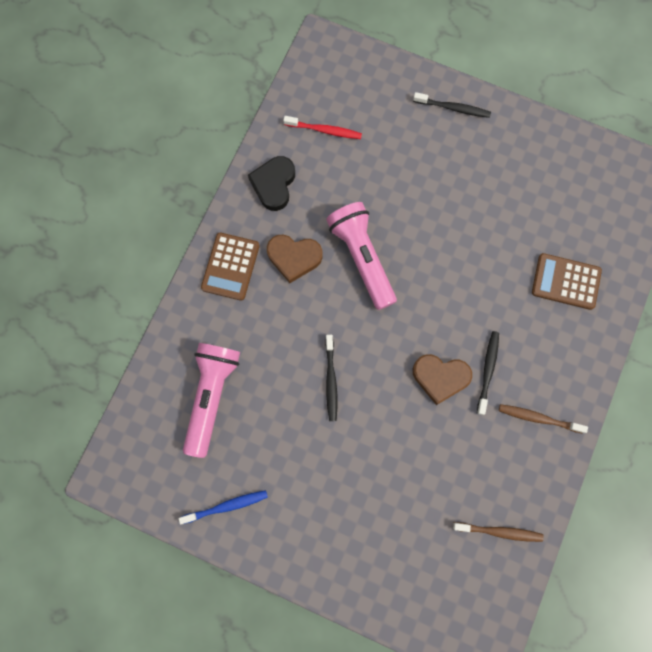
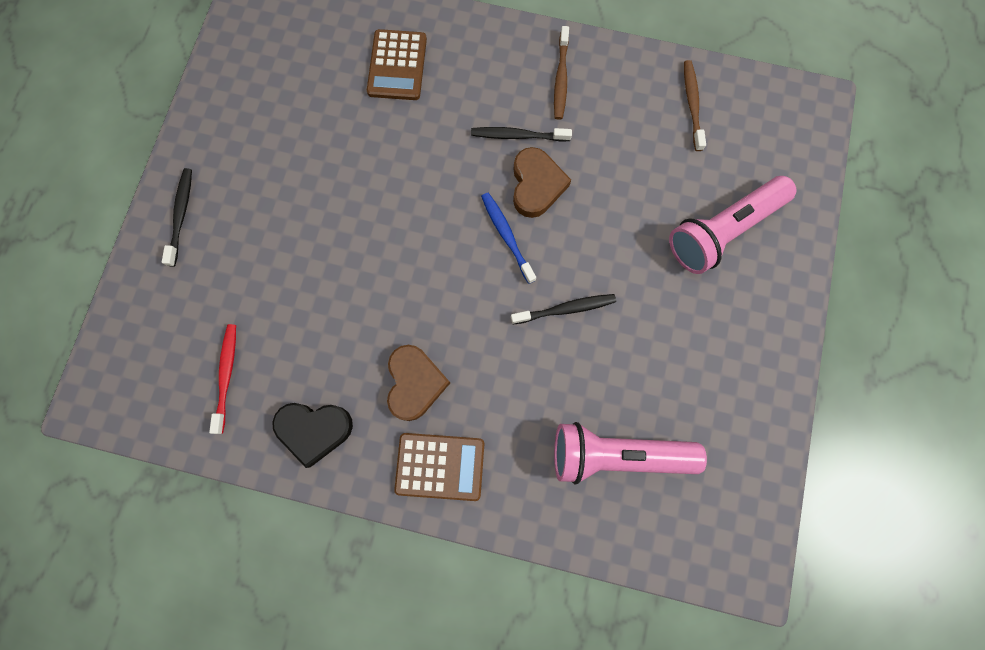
camera: 100 degrees left, 0 degrees up
blue toothbrush [179,490,268,525] -> blue toothbrush moved to [481,193,536,284]
pink flashlight [326,202,397,310] -> pink flashlight moved to [669,176,796,274]

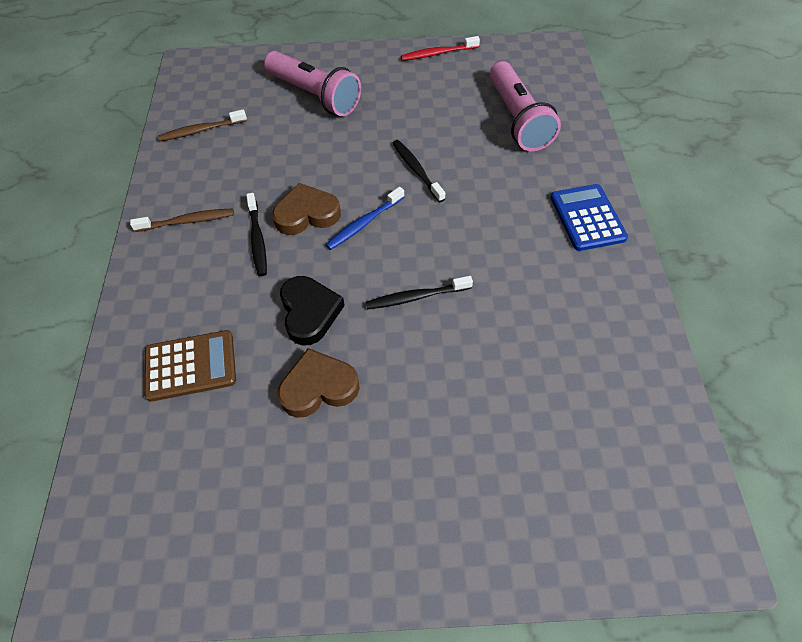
camera: 105 degrees left, 20 degrees down
black toothbrush [162,168,192,267] -> black toothbrush moved to [366,276,473,309]
red toothbrush [209,324,236,434] -> red toothbrush moved to [401,36,480,61]
black heart [272,403,353,468] -> black heart moved to [280,276,345,346]
brown heart [387,345,450,421] -> brown heart moved to [278,348,360,418]
brown calculator [394,433,484,501] -> blue calculator [550,184,628,251]

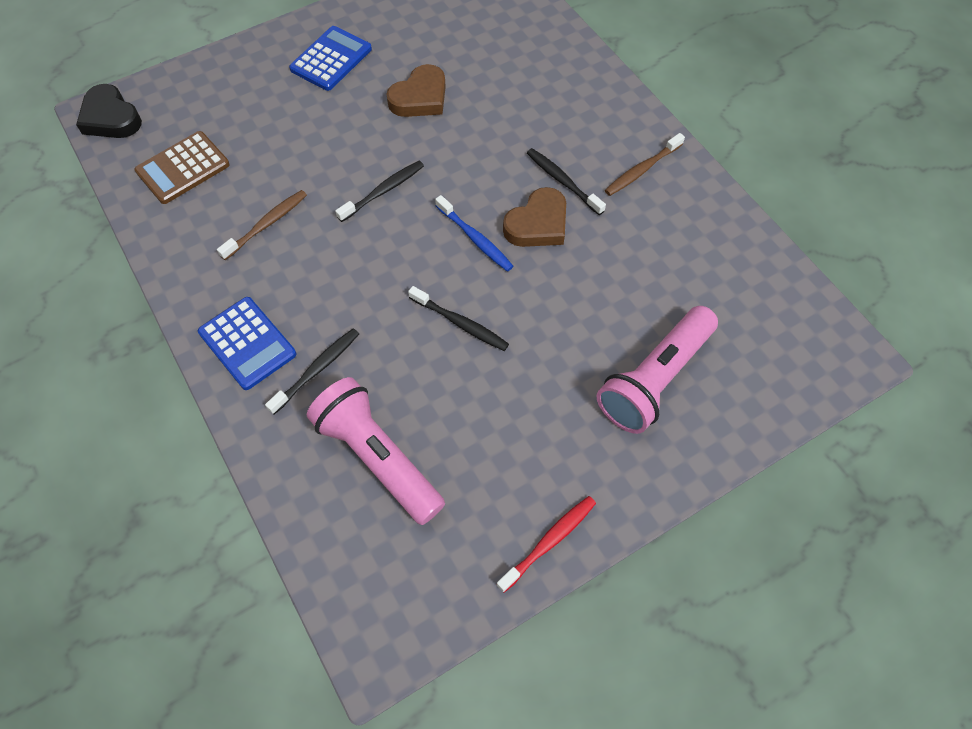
camera: 150 degrees right, 5 degrees up
brown calculator [144,330,236,402] -> brown calculator moved to [135,131,230,204]
brown toothbrush [158,109,247,141] -> brown toothbrush moved to [217,190,307,260]
pink flashlight [264,51,361,116] -> pink flashlight turned 60 degrees counterclockwise [596,306,718,434]
black heart [280,276,345,346] -> black heart moved to [76,84,142,138]
blue toothbrush [326,187,404,250] -> blue toothbrush turned 120 degrees clockwise [435,195,513,272]
none -> black toothbrush [265,329,359,414]
none -> blue calculator [289,26,372,91]

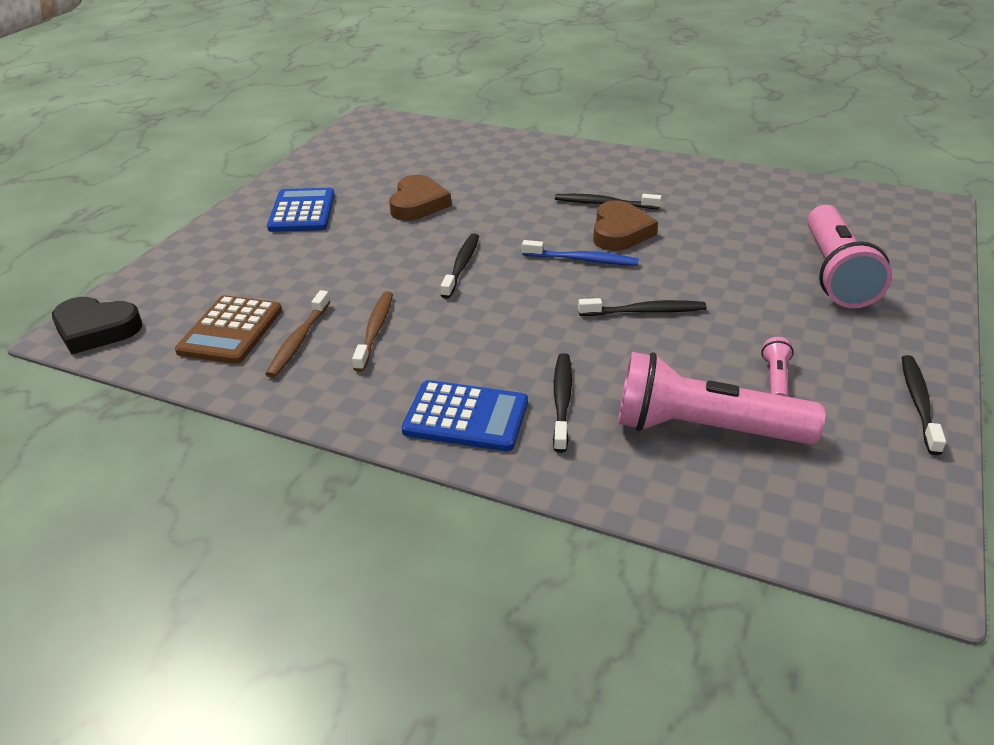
camera: 35 degrees left, 25 degrees down
red toothbrush [497,496,596,593] -> black toothbrush [902,355,946,455]
brown toothbrush [605,133,685,196] -> brown toothbrush moved to [265,290,330,378]
none -> pink flashlight [761,337,794,397]

